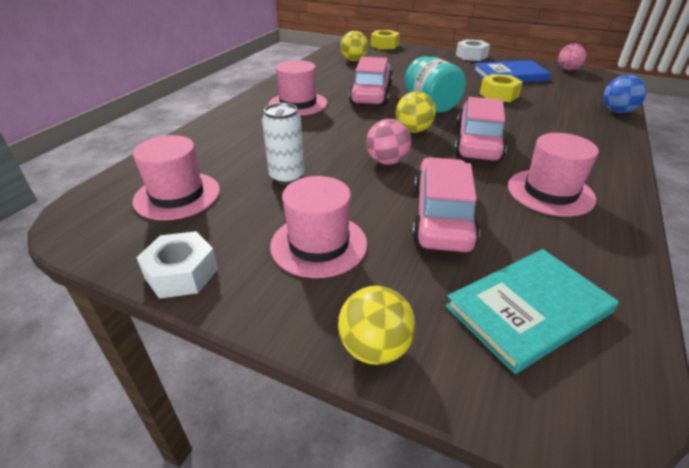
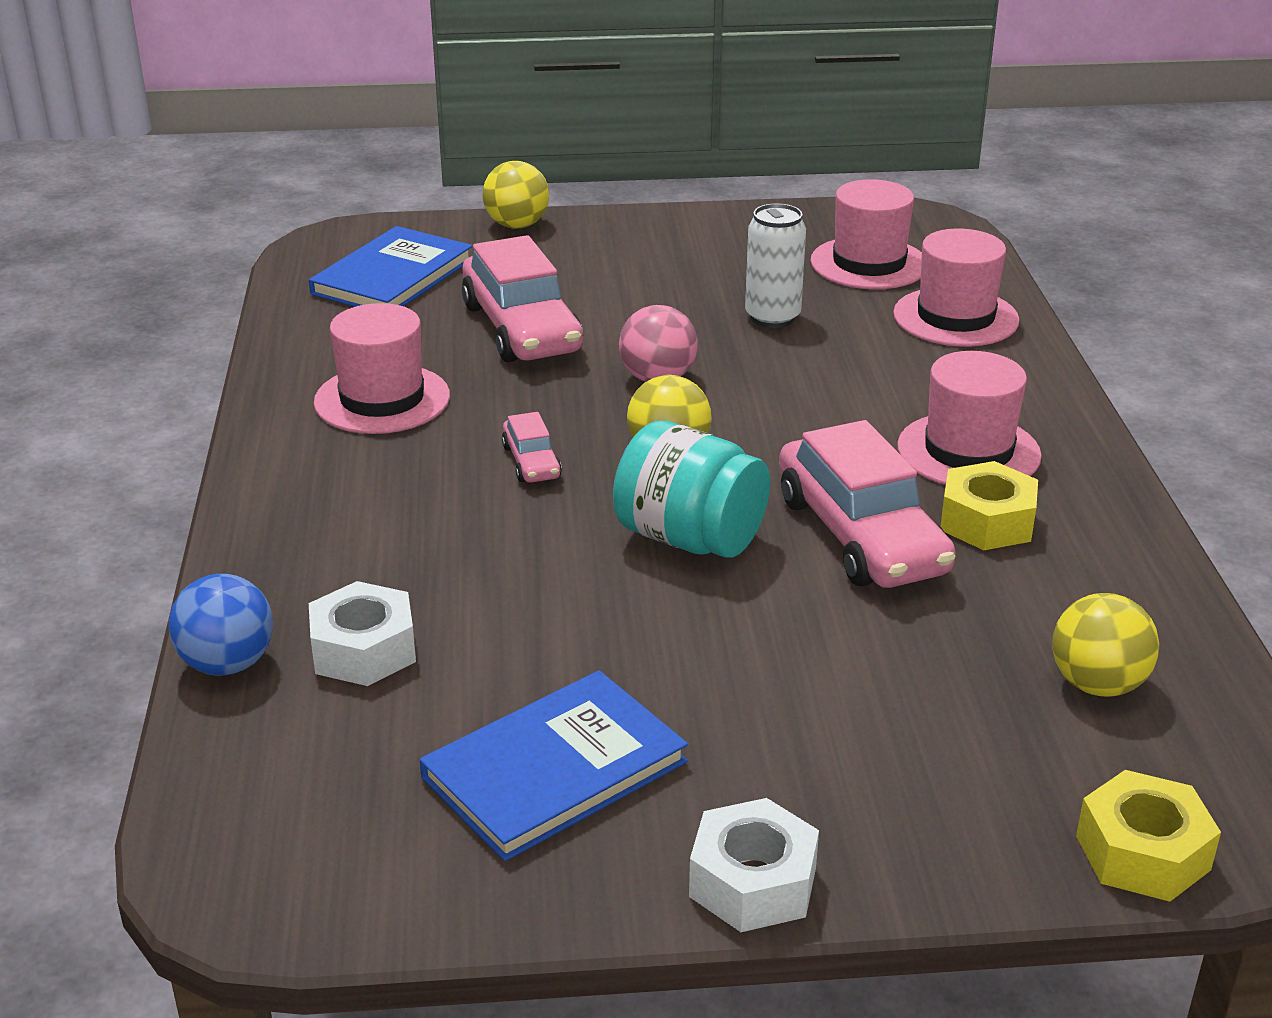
camera: 150 degrees right, 5 degrees down
white nut [136,231,218,299] -> white nut moved to [309,581,416,686]
pink hat [270,176,367,278] -> pink hat moved to [893,228,1020,347]
turquoise book [445,249,619,374] -> blue book [309,226,472,307]
pink car [454,97,507,161] -> pink car [502,412,562,483], size x0.47
yellow nut [480,74,523,102] -> yellow nut moved to [941,461,1038,550]
pink egg [558,44,586,70] -> none

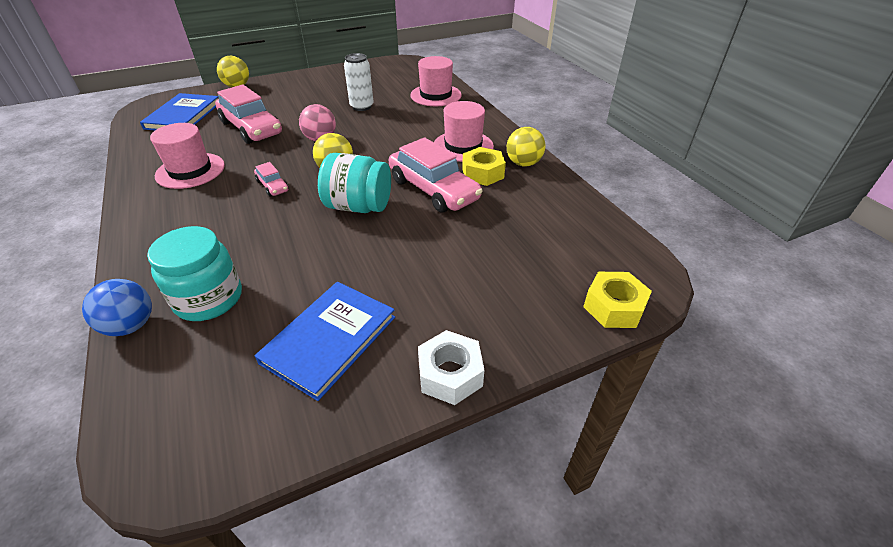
camera: 20 degrees left, 10 degrees up
white nut [309,581,416,686] -> turquoise jar [147,226,242,321]
pink hat [810,179,922,289] -> none
yellow ball [1052,593,1159,697] -> yellow ball moved to [507,127,545,167]

